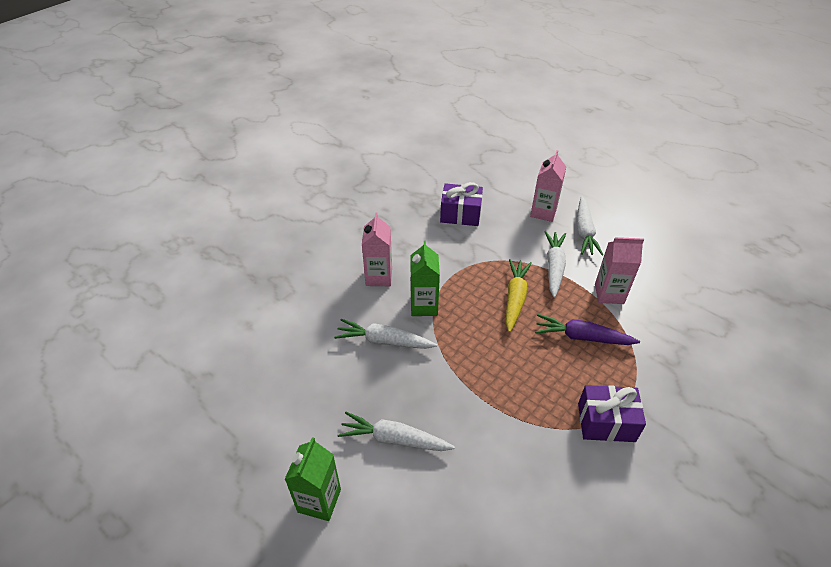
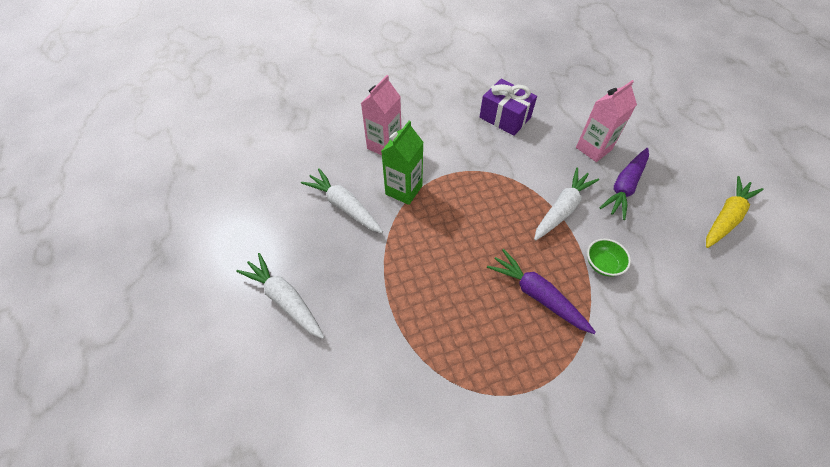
camera: 30 degrees right, 10 degrees up
green carton [285,437,341,521] -> none
yellow carrot [506,259,532,332] -> yellow carrot moved to [706,176,763,248]
white carrot [577,197,603,256] -> purple carrot [600,148,649,220]
purple gift [578,385,646,442] -> none
pink carton [595,237,644,304] -> green bowl [587,239,631,277]

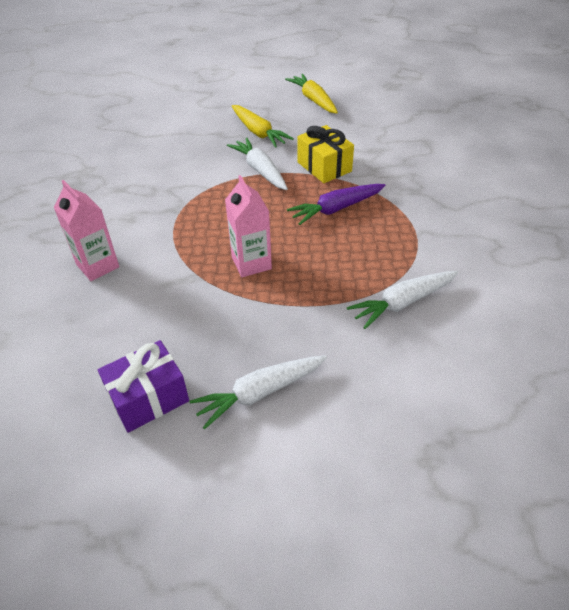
camera: 70 degrees left, 10 degrees down
white carrot [301,168,383,233] -> white carrot moved to [347,271,459,329]
green carton [381,121,424,205] -> none
purple gift [480,79,537,136] -> purple gift moved to [98,340,189,433]
pink carton [576,80,637,162] -> pink carton moved to [225,175,272,277]
green bowl [587,239,631,277] -> yellow gift [298,125,354,183]
purple carrot [600,148,649,220] -> yellow carrot [232,105,294,148]

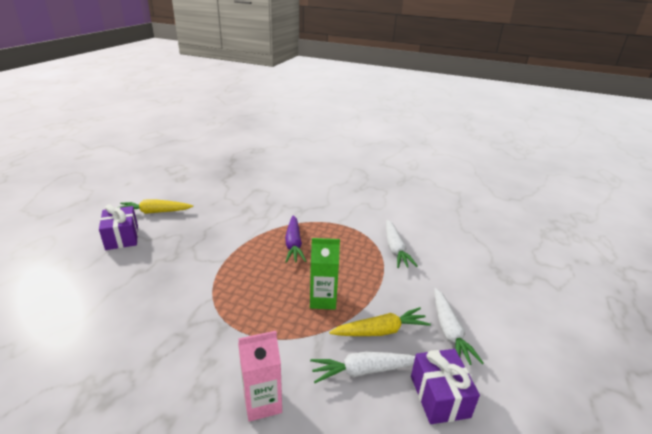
camera: 70 degrees left, 15 degrees down
pink carton [225,175,272,277] -> green carton [310,238,340,310]
white carrot [227,138,288,190] -> white carrot moved to [310,352,415,383]
yellow carrot [232,105,294,148] -> yellow carrot moved to [329,307,431,336]
yellow gift [298,125,354,183] -> none
none -> purple gift [99,204,138,250]

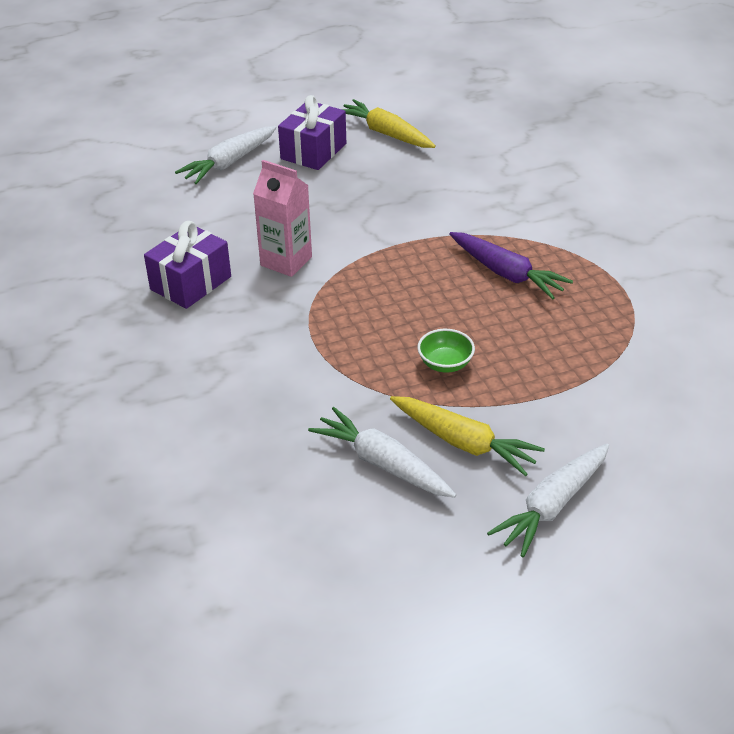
camera: 50 degrees right, 10 degrees up
pink carton [238,331,282,422] -> pink carton moved to [253,160,312,277]
purple carrot [285,215,306,263] -> purple carrot turned 90 degrees counterclockwise [449,232,573,299]
green carton [310,238,340,310] -> green bowl [417,329,475,373]
white carrot [386,220,418,268] -> white carrot moved to [175,126,276,184]
purple gift [411,349,480,424] -> purple gift moved to [144,221,231,309]

